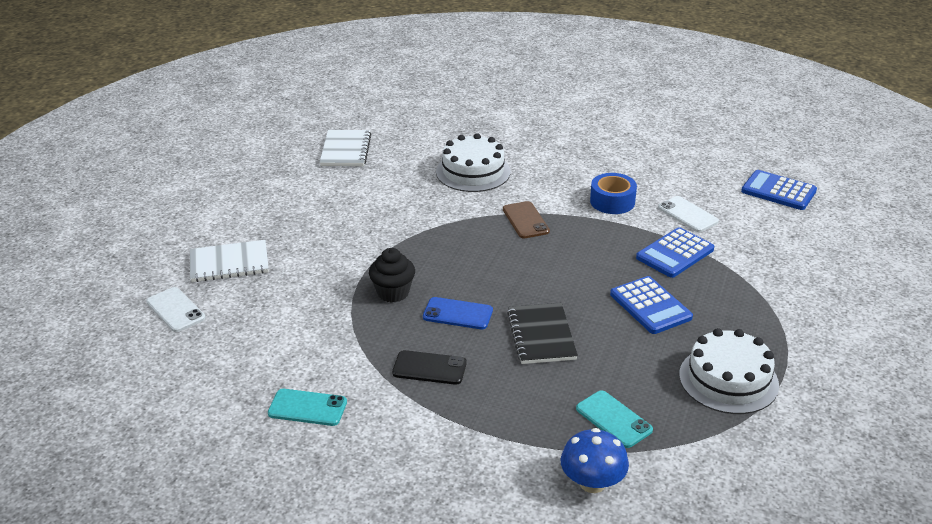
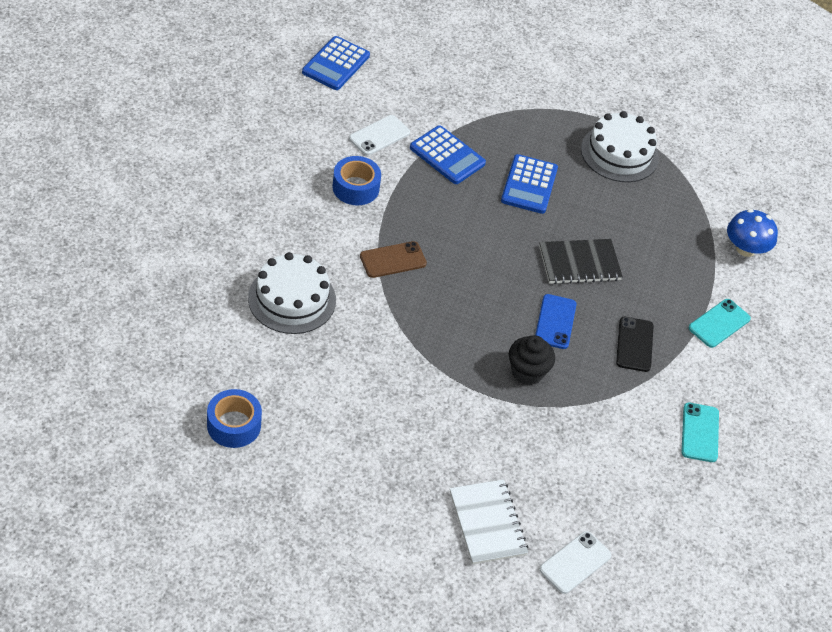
camera: 100 degrees left, 15 degrees up
white notebook [320,130,371,166] -> blue tape [207,389,262,448]
turquoise phone [576,390,653,448] -> turquoise phone moved to [689,299,751,348]
blue calculator [610,276,693,334] -> blue calculator turned 135 degrees clockwise [501,154,558,214]

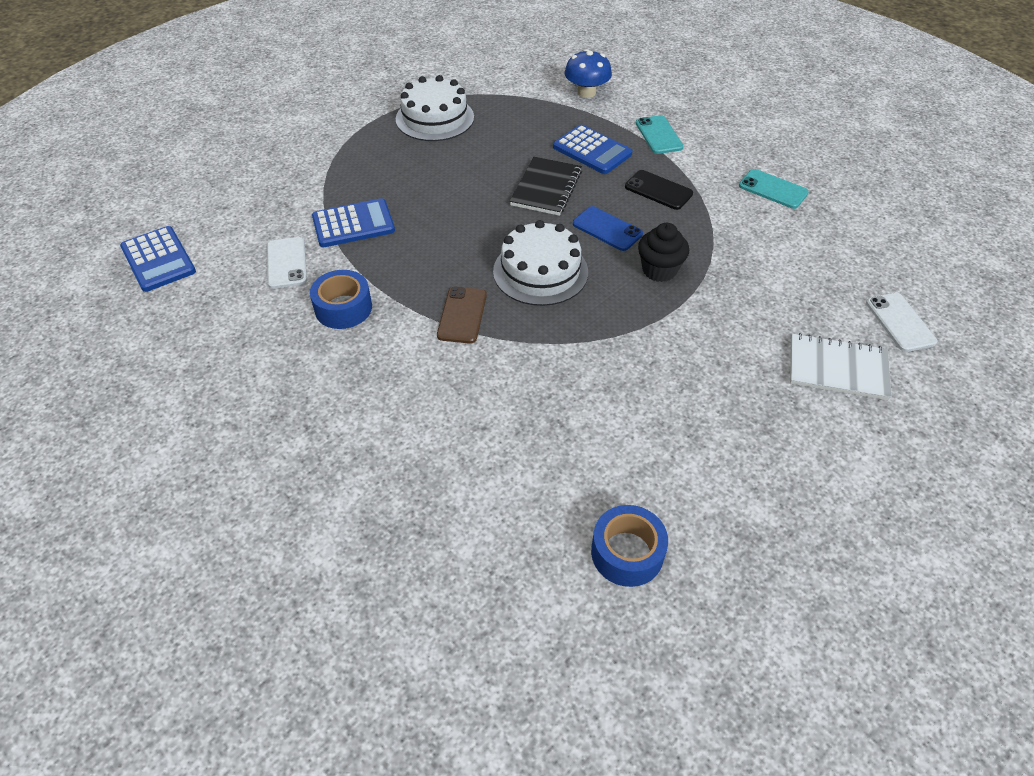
camera: 55 degrees left, 0 degrees up
white cake [248,252,336,334] -> white cake moved to [493,220,588,306]
blue calculator [501,154,558,214] -> blue calculator moved to [553,125,633,174]

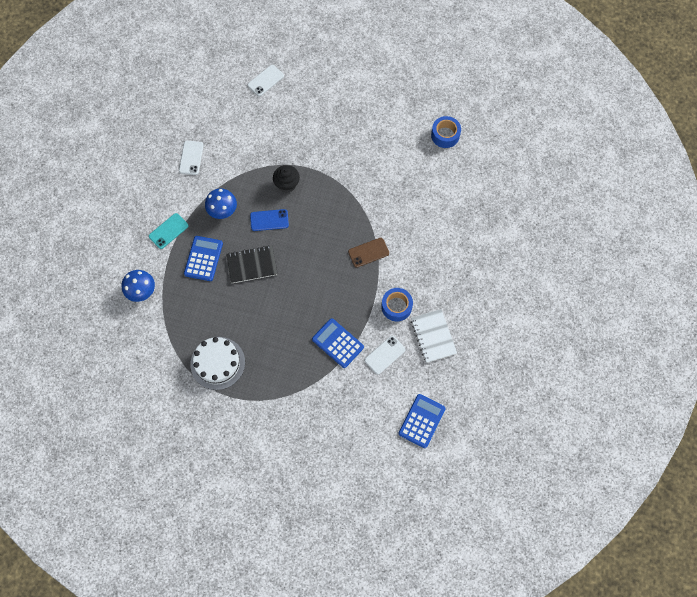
camera: 120 degrees left, 20 degrees up
white cake [493,220,588,306] -> none
blue phone [573,206,643,251] -> blue phone turned 75 degrees clockwise [250,209,289,231]
black phone [625,170,693,210] -> blue mushroom [205,188,237,219]
turquoise phone [739,169,809,209] -> white phone [179,141,204,175]
white notebook [790,333,892,400] -> white notebook moved to [411,309,457,363]

